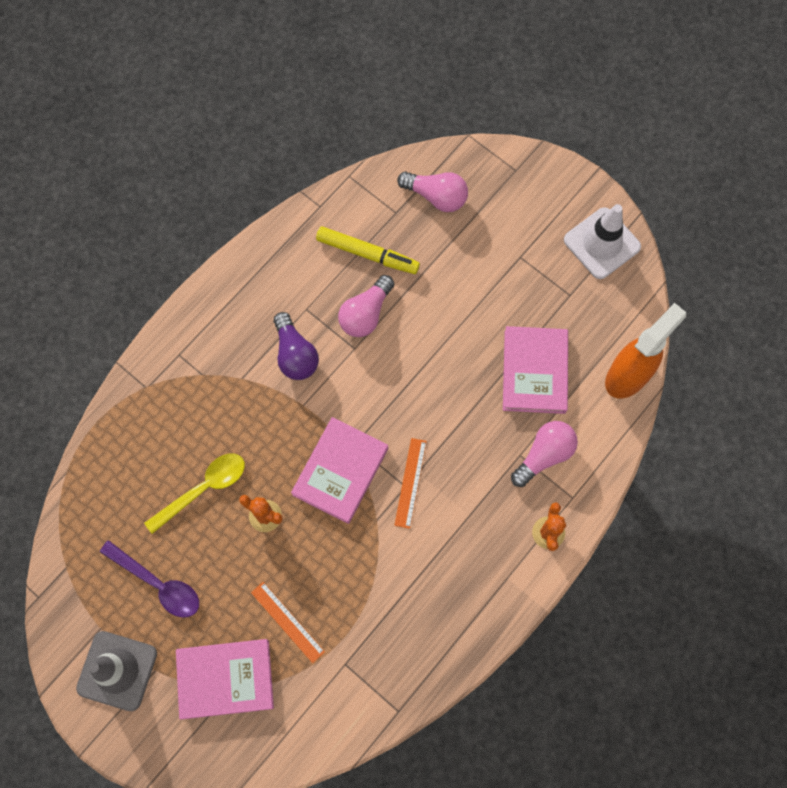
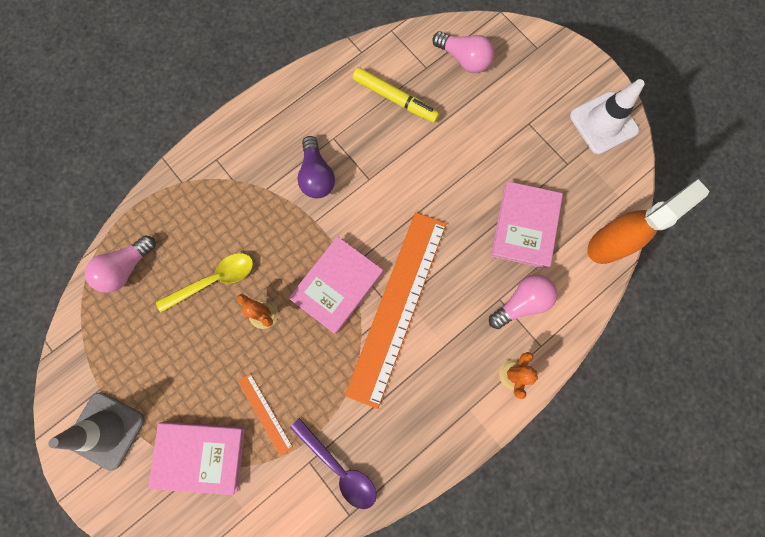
camera: 10 degrees right, 5 degrees up
purple spoon [100,540,199,617] -> purple spoon moved to [290,418,376,509]
pink light bulb [338,275,394,337] -> pink light bulb moved to [85,235,156,293]
orange ruler [394,438,427,529] -> orange ruler [345,212,447,409], size x2.41

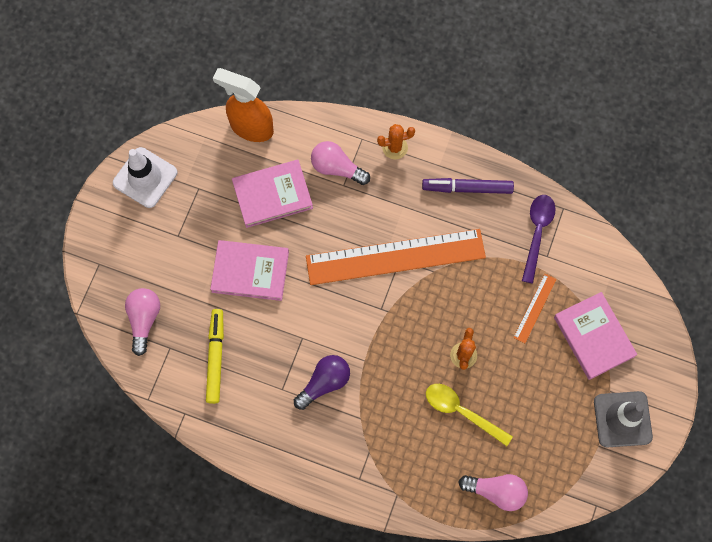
camera: 120 degrees left, 5 degrees down
pink book [289,236,383,334] -> pink book moved to [210,240,289,301]
none -> purple marker [422,178,514,194]

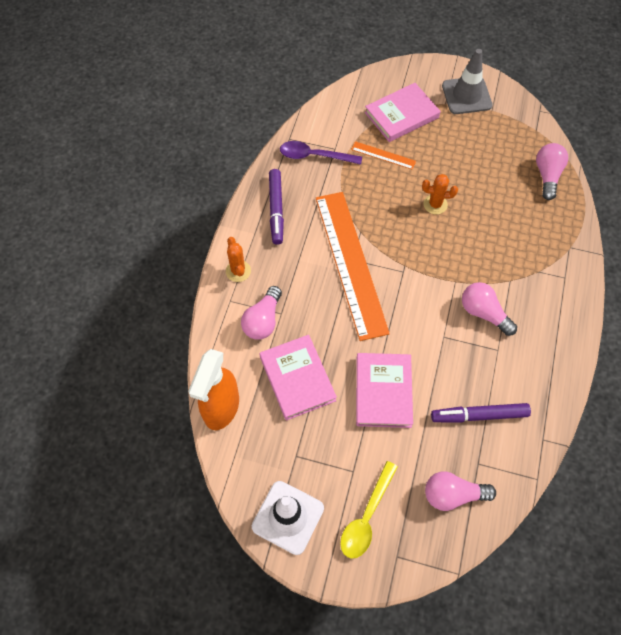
camera: 95 degrees left, 10 degrees down
yellow marker [206,309,224,404] -> purple marker [431,403,531,422]
purple light bulb [294,355,350,410] -> pink light bulb [462,282,517,336]
yellow spoon [426,384,513,446] -> yellow spoon moved to [340,461,398,559]

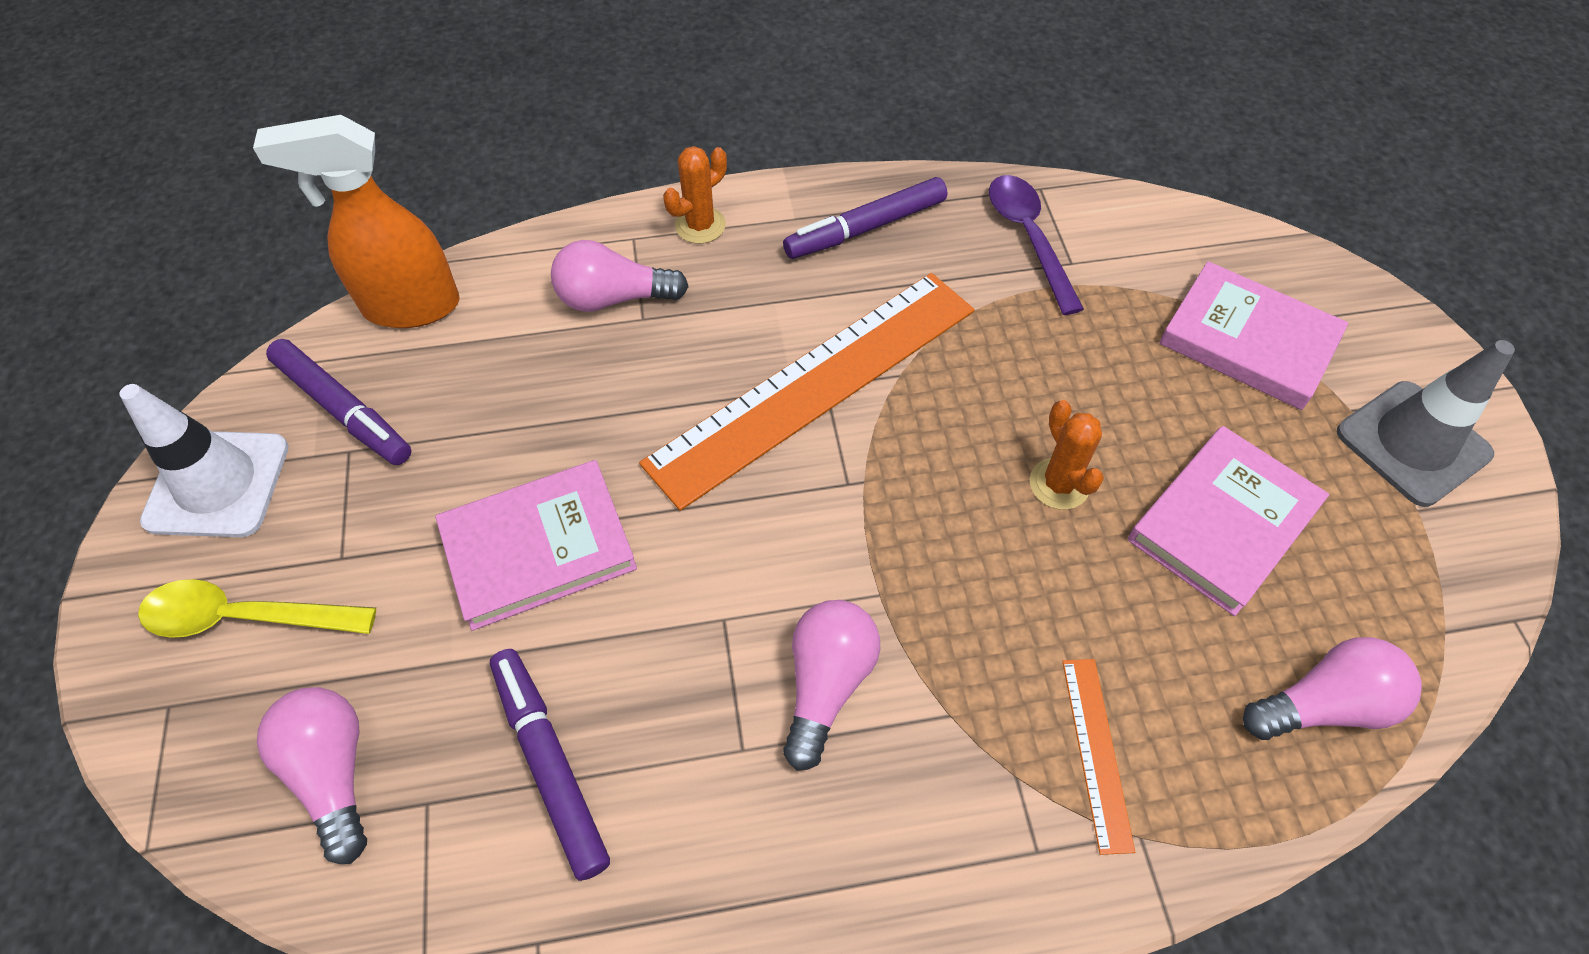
camera: 65 degrees right, 5 degrees down
pink book [260,335,337,421] -> pink book moved to [1128,426,1329,616]
orange ruler [351,141,416,170] -> orange ruler moved to [1062,659,1135,855]
none -> purple marker [266,339,411,465]

